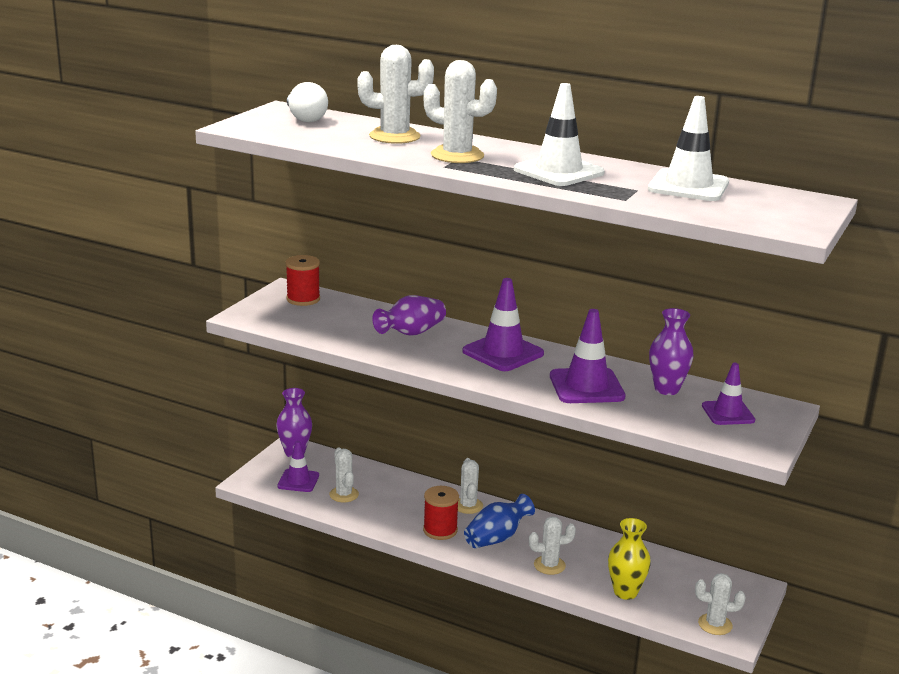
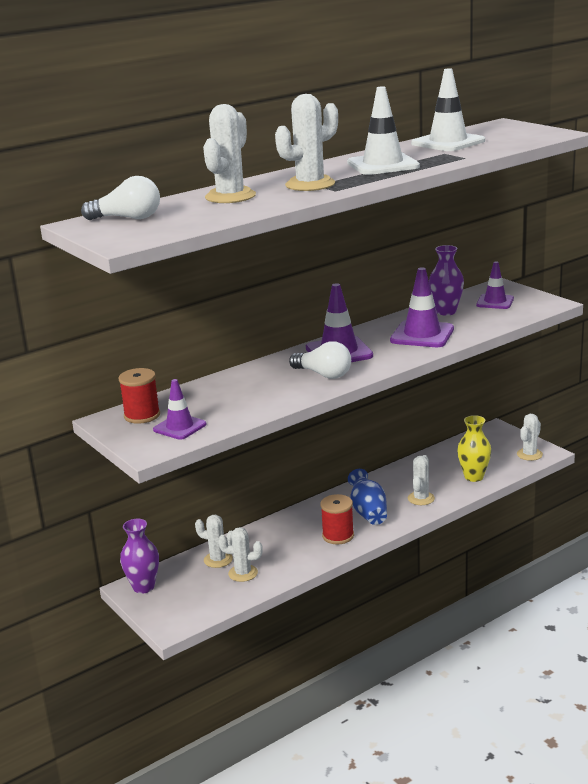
camera: 60 degrees left, 0 degrees up
purple traffic cone [278,441,319,492] -> purple traffic cone moved to [153,379,206,440]
purple vase [372,295,446,335] -> none
white cactus [458,458,483,514] -> white cactus moved to [195,515,233,568]
none -> white light bulb [289,341,351,379]

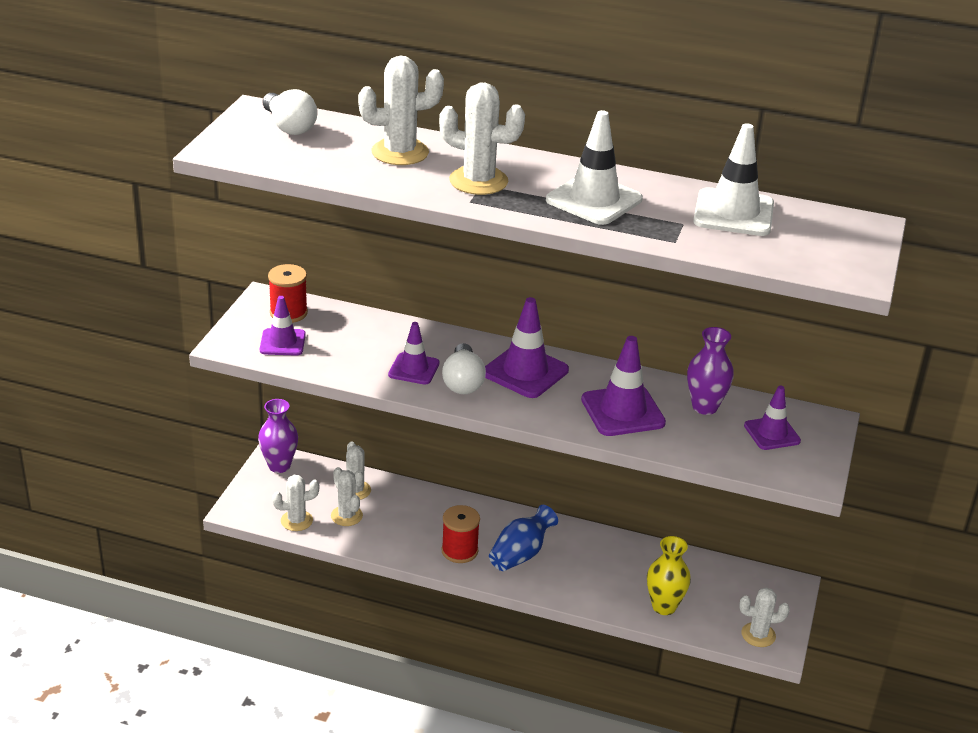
camera: 50 degrees right, 10 degrees up
white cactus [408,455,435,505] -> white cactus moved to [272,475,319,531]
none -> purple traffic cone [388,322,439,384]

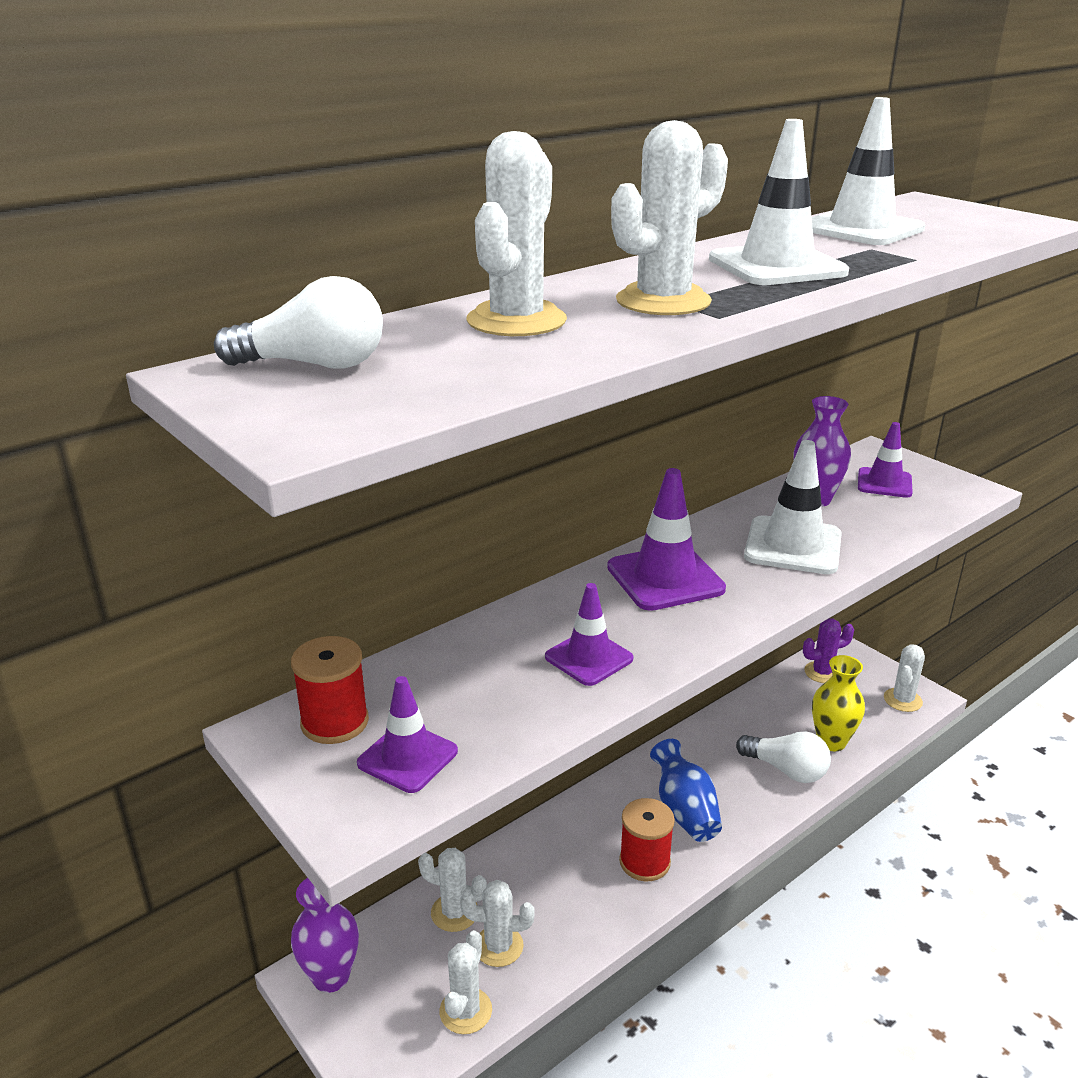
camera: 55 degrees left, 5 degrees down
white light bulb [442,343,486,394] -> white light bulb moved to [736,731,831,783]
purple traffic cone [581,336,666,436] -> white traffic cone [744,440,842,574]
none -> purple cactus [803,618,854,683]

